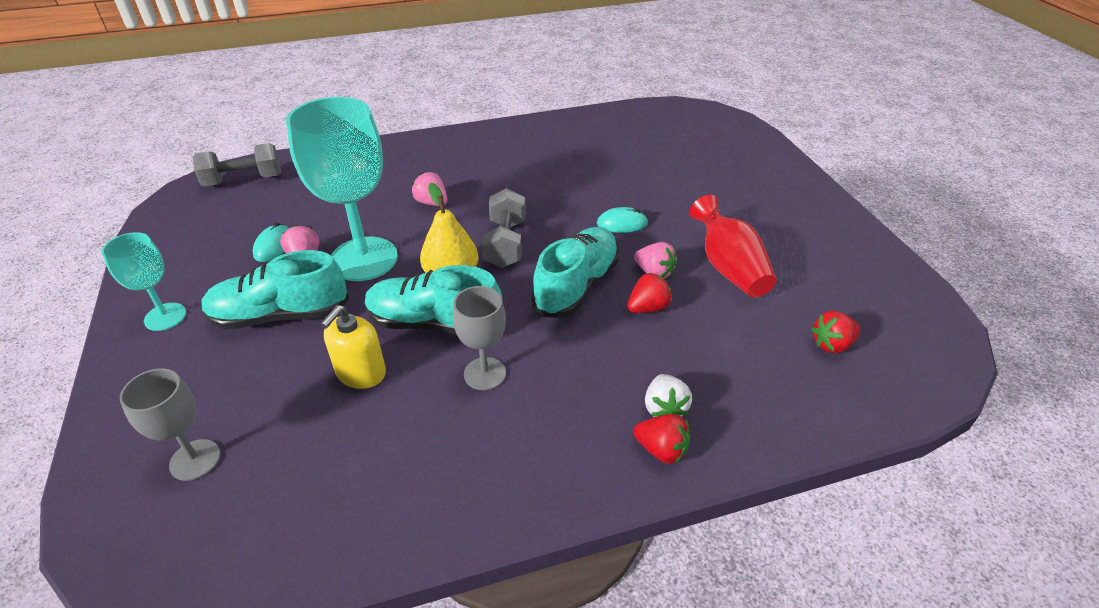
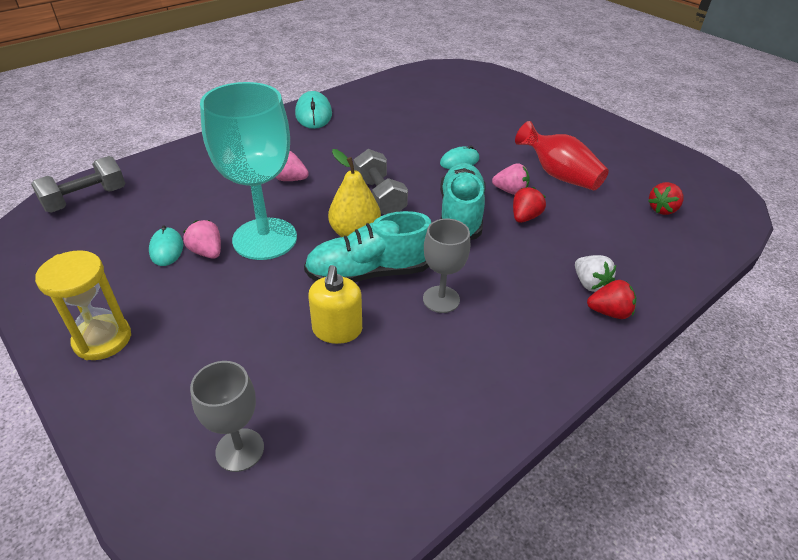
camera: 25 degrees left, 0 degrees up
turquoise goblet [102,232,186,331] -> yellow hourglass [35,250,131,360]
turquoise shoe [201,250,349,330] -> none
none -> turquoise mouse [295,91,332,129]

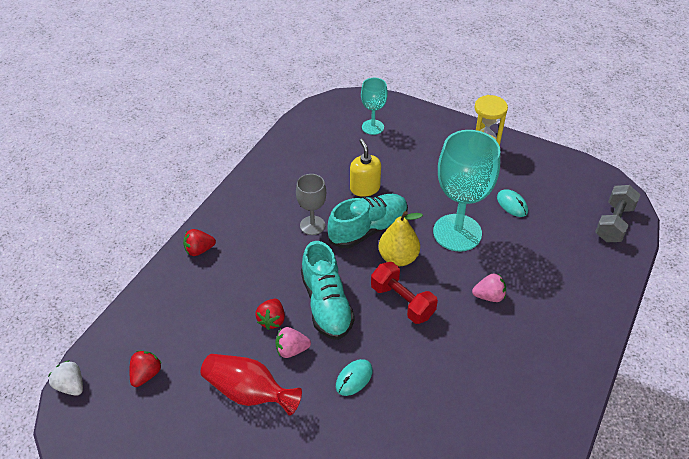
camera: 160 degrees right, 5 degrees up
pink strawberry [183,220,221,259] -> none
grey goblet [190,361,264,472] -> turquoise goblet [361,78,388,135]
turquoise mouse [295,91,332,129] -> none
grey dumbbell [353,149,408,215] -> red dumbbell [371,262,438,324]
white strawberry [575,255,616,292] -> white strawberry moved to [48,360,83,396]

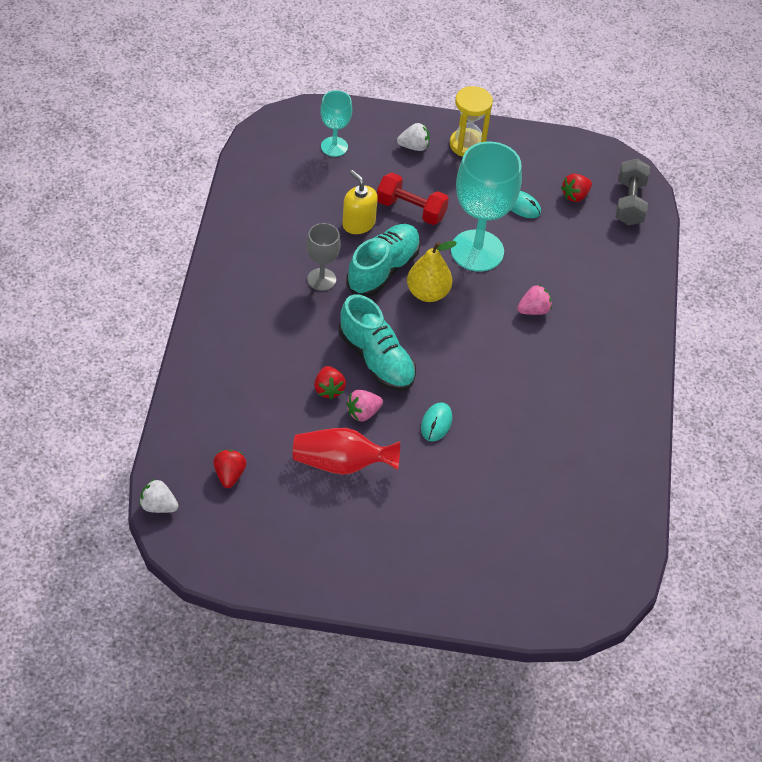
camera: 25 degrees left, 5 degrees up
red strawberry [183,229,216,256] -> red strawberry moved to [561,174,592,202]
red dumbbell [371,262,438,324] -> red dumbbell moved to [377,173,449,225]
none -> white strawberry [397,123,430,151]

